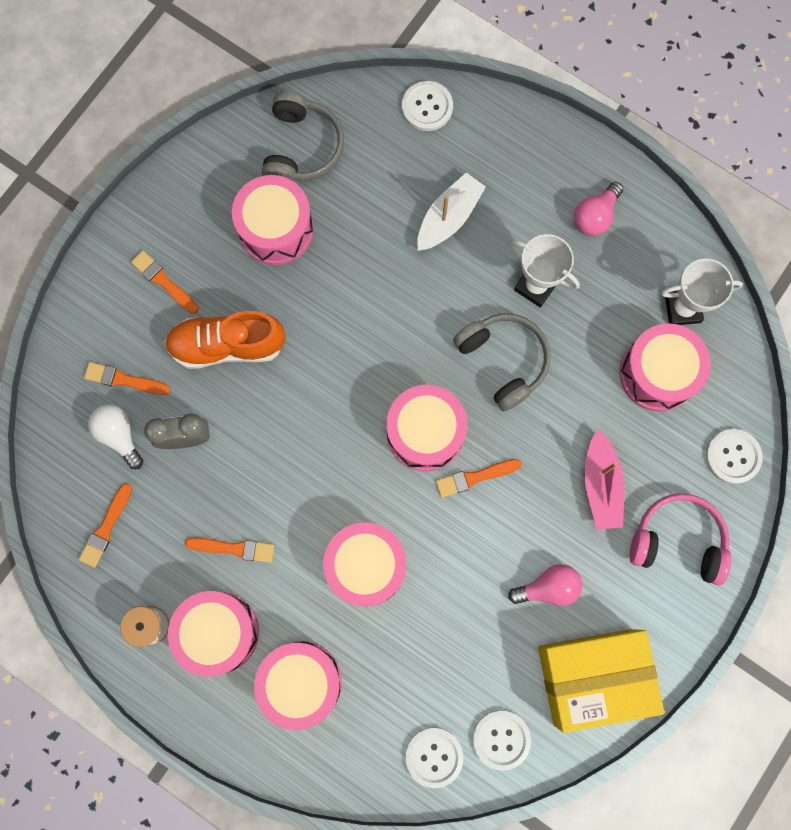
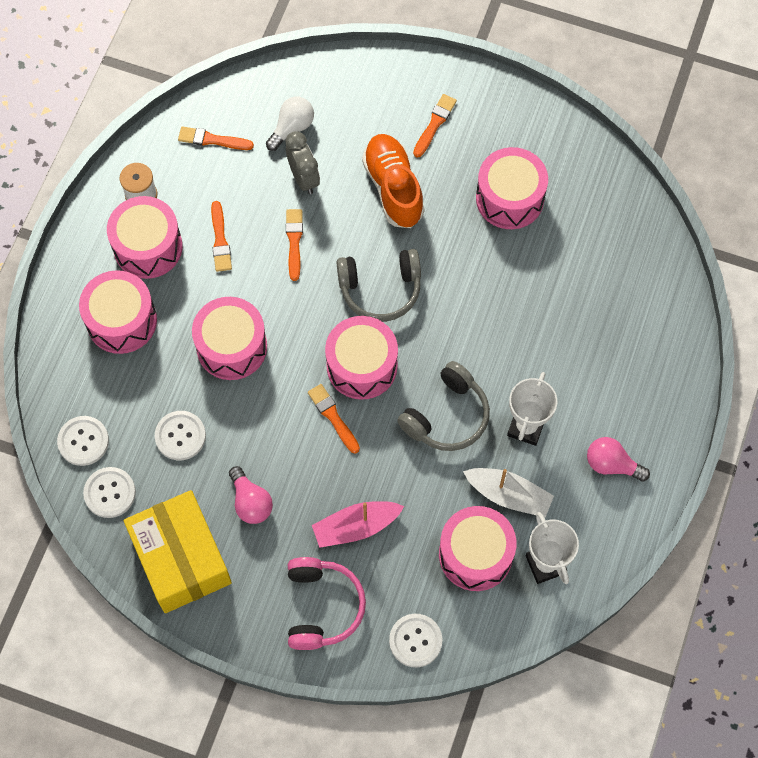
camera: 75 degrees right, 10 degrees down
orange brush [84,362,170,395] -> orange brush moved to [286,209,303,281]
grey headphones [262,91,344,182] -> grey headphones moved to [337,249,421,322]
white button [402,81,453,131] -> white button moved to [155,411,206,460]
white boat [417,172,486,251] -> white boat moved to [463,468,554,517]

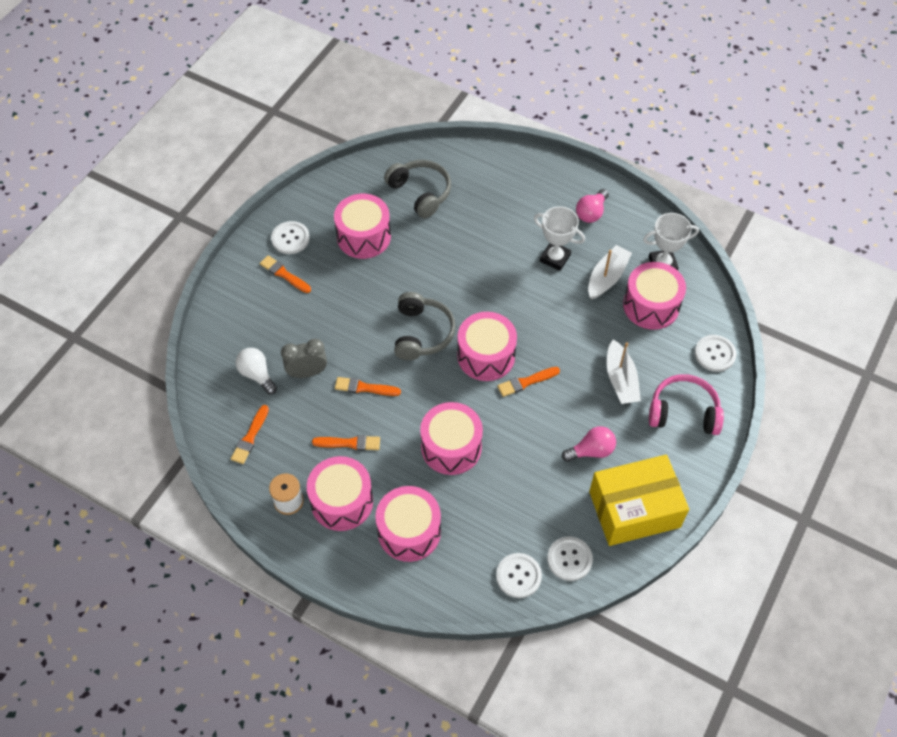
camera: 80 degrees left, 10 degrees down
white button [155,411,206,460] -> white button moved to [271,221,310,254]
pink boat [312,501,404,548] -> white boat [607,339,641,404]
orange shoe [362,134,425,228] -> none
grey headphones [397,361,490,451] -> grey headphones moved to [384,160,451,218]

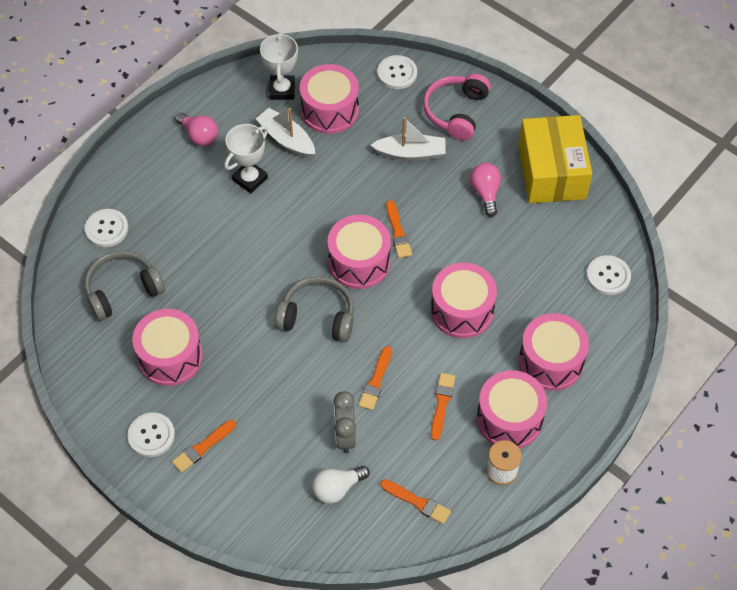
camera: 80 degrees left, 0 degrees up
white button [547,537,593,581] -> white button moved to [85,209,128,247]

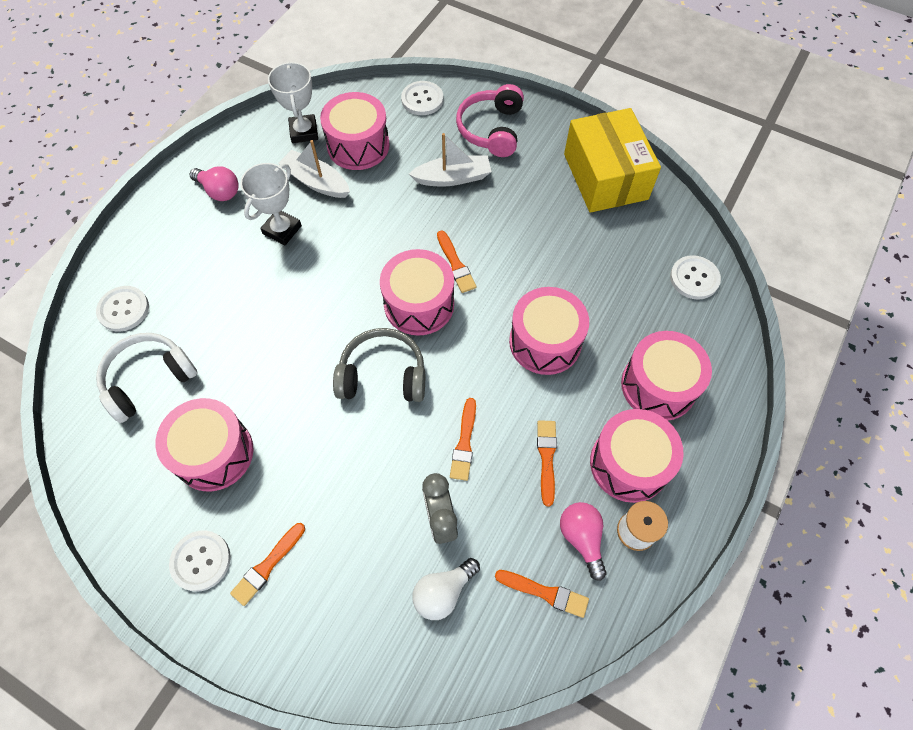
camera: 10 degrees left, 5 degrees up
grey headphones [85,251,165,321] -> white headphones [96,333,198,423]
pink light bulb [470,163,501,217] -> pink light bulb moved to [560,502,607,581]

